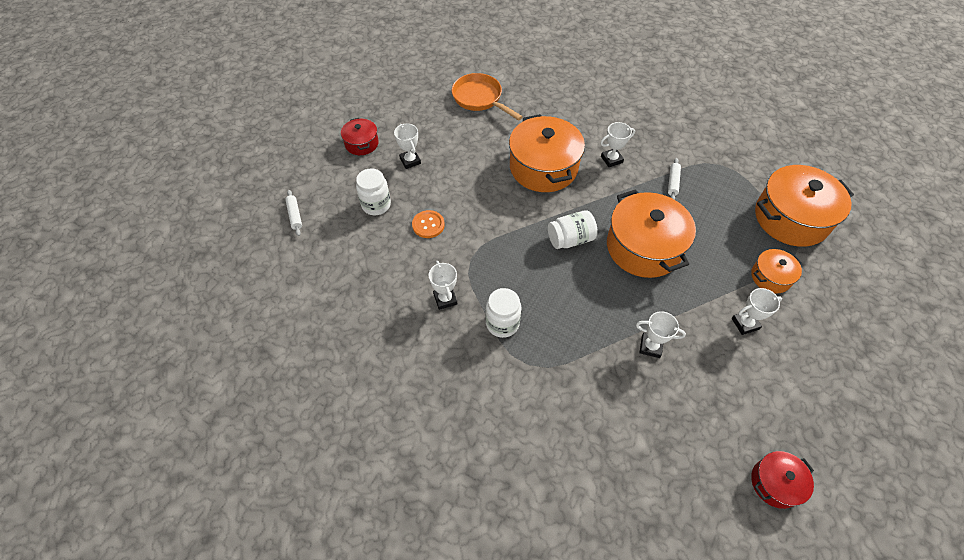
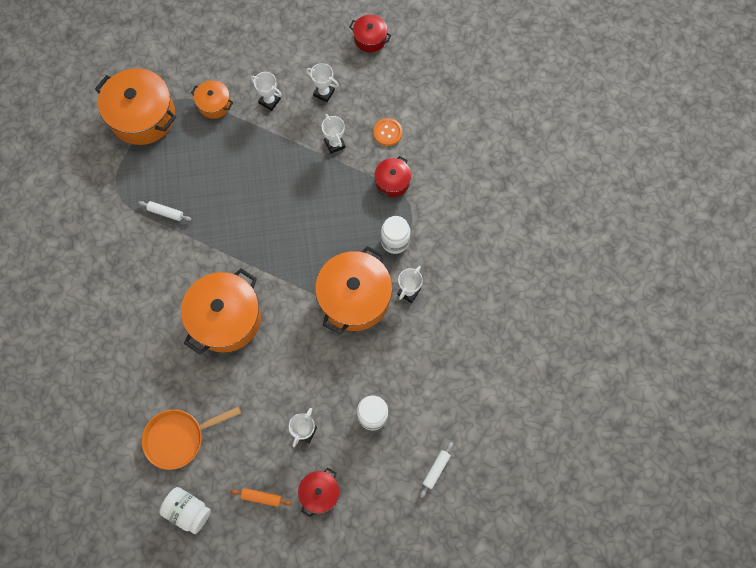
camera: 130 degrees left, 15 degrees up
orange button [412,210,445,238] -> orange button moved to [373,118,403,146]
orange pan [452,73,523,121] -> orange pan turned 60 degrees clockwise [142,407,241,470]
white jar [548,210,598,249] -> white jar moved to [159,487,211,534]
white trophy [600,122,635,167] -> white trophy moved to [306,63,339,102]
orange pot [607,189,696,278] -> orange pot moved to [315,246,392,334]
white rolling pin [668,158,681,200] -> white rolling pin turned 45 degrees clockwise [138,201,192,221]
none -> orange rolling pin [230,488,292,507]
none -> red pot [375,156,411,197]

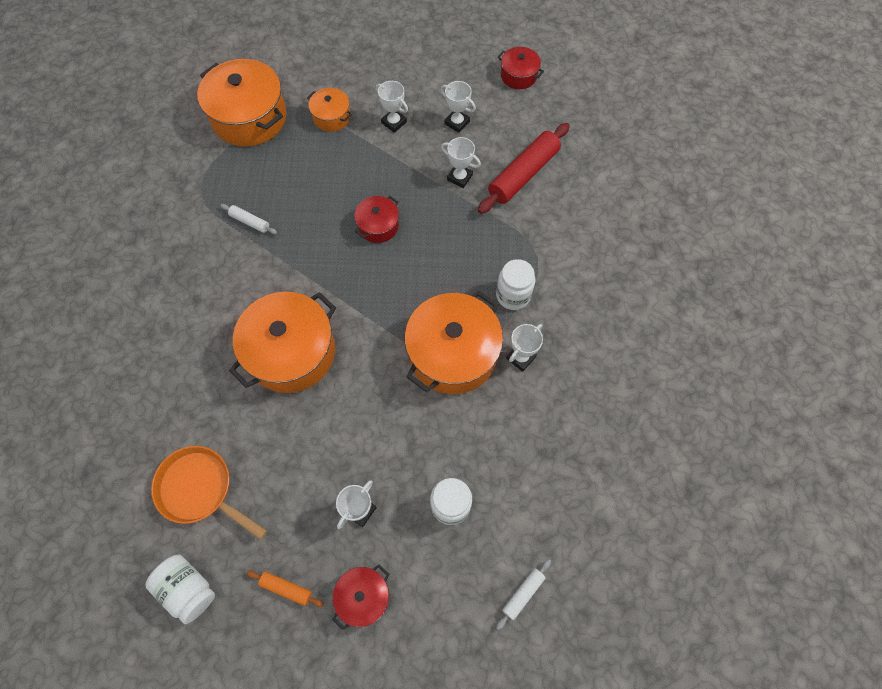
camera: 10 degrees right, 5 degrees down
orange pan [142,407,241,470] -> orange pan turned 45 degrees clockwise [151,446,267,540]
white trophy [322,114,346,154] -> white trophy turned 45 degrees counterclockwise [441,137,481,188]
orange button [373,118,403,146] -> red rolling pin [478,123,570,214]
red pot [375,156,411,197] -> red pot moved to [354,196,399,243]

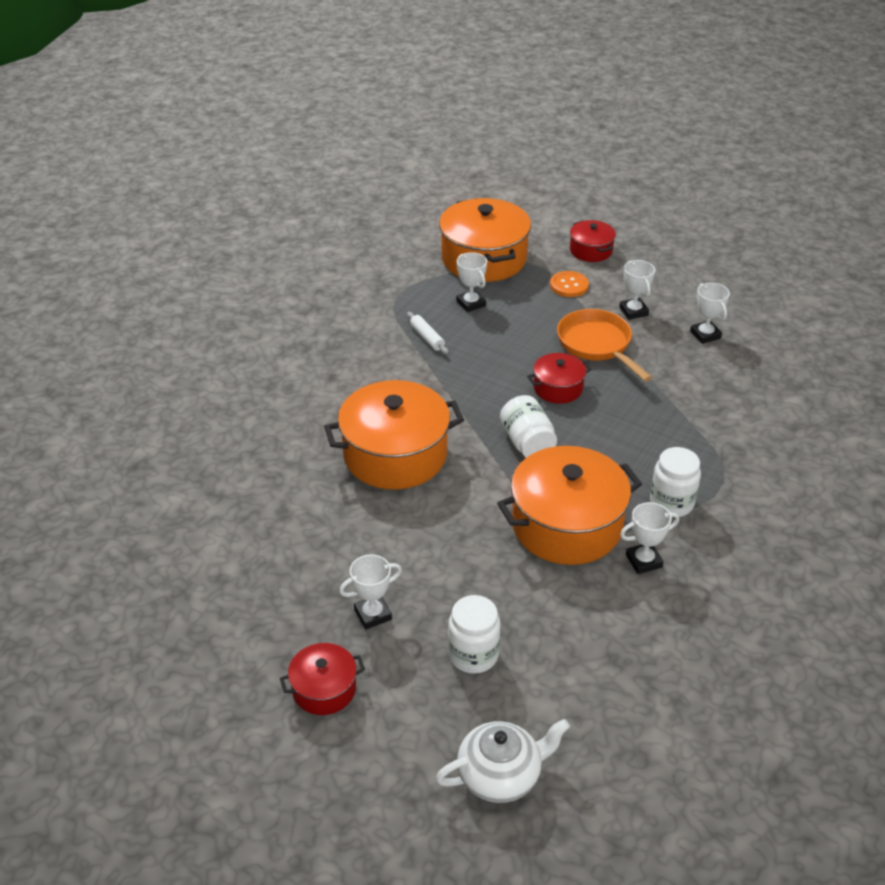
camera: 30 degrees right, 25 degrees down
white jar [145,555,215,624] -> white jar moved to [500,395,557,457]
orange pan [151,446,267,540] -> orange pan moved to [557,309,652,382]
orange rolling pin [247,571,324,607] -> none
orange pot [307,88,352,132] -> orange button [550,271,589,297]
white trophy [441,137,481,188] -> white trophy moved to [456,252,487,312]
red rolling pin [478,123,570,214] -> none
white rolling pin [496,559,551,630] -> white teapot [435,719,570,803]
red pot [497,47,544,89] -> red pot moved to [570,220,616,262]

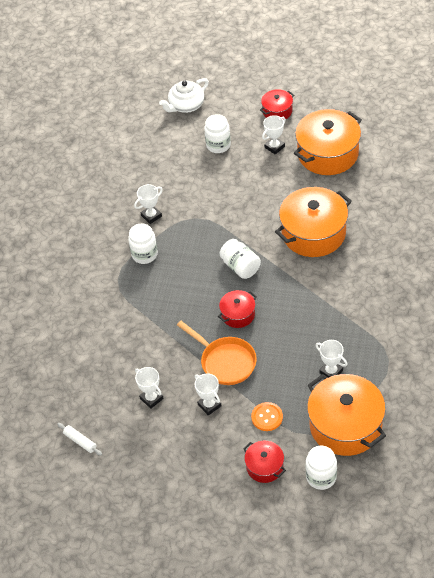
camera: 165 degrees right, 10 degrees up
white rolling pin [407,312,448,354] -> white rolling pin moved to [57,423,102,456]
orange pot [497,446,642,565] -> orange pot moved to [294,109,362,175]
none -> white jar [306,446,337,490]

